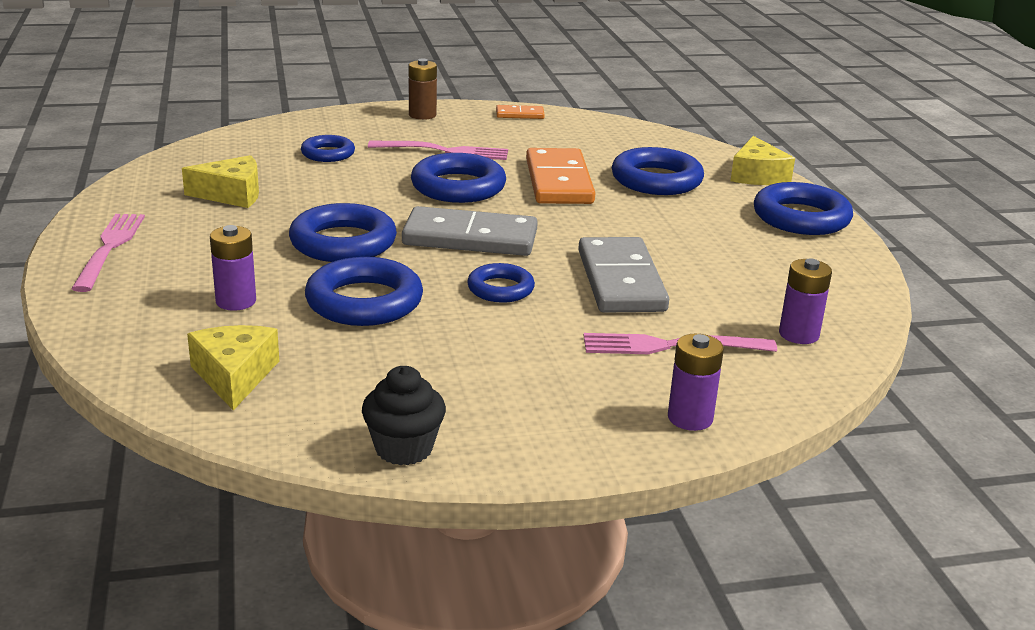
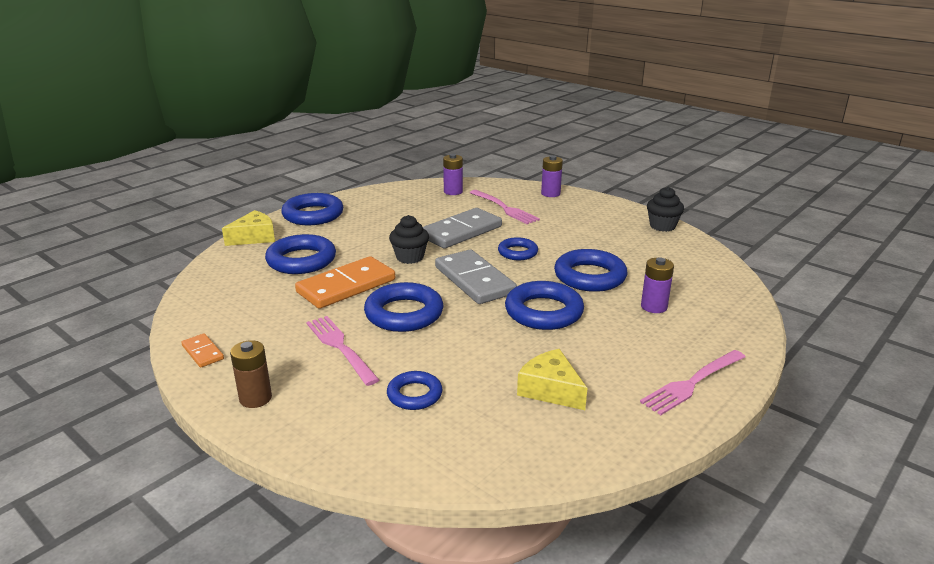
camera: 125 degrees left, 0 degrees up
yellow cheese [187,325,279,411] -> none
none -> black cupcake [389,215,429,264]

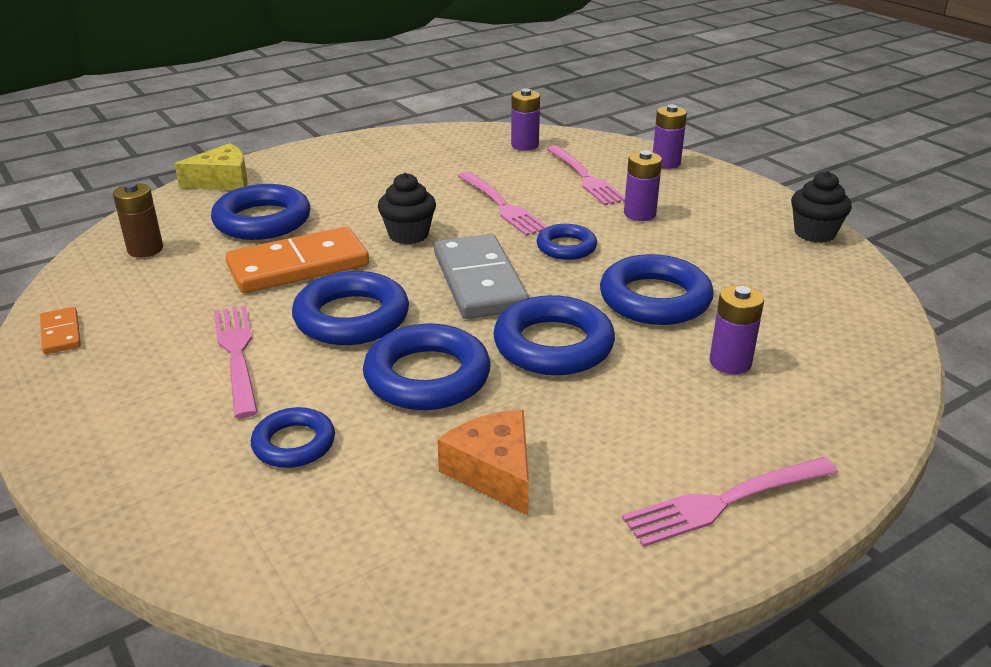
camera: 15 degrees right, 5 degrees up
brown battery [230,340,272,408] -> brown battery moved to [113,183,163,257]
blue ring [281,193,343,225] -> blue ring moved to [363,324,491,410]
grey domino [423,208,502,249] -> pink fork [458,171,548,236]
yellow cheese [517,349,587,410] -> orange cheese [437,410,529,515]
none -> purple battery [624,150,662,221]

